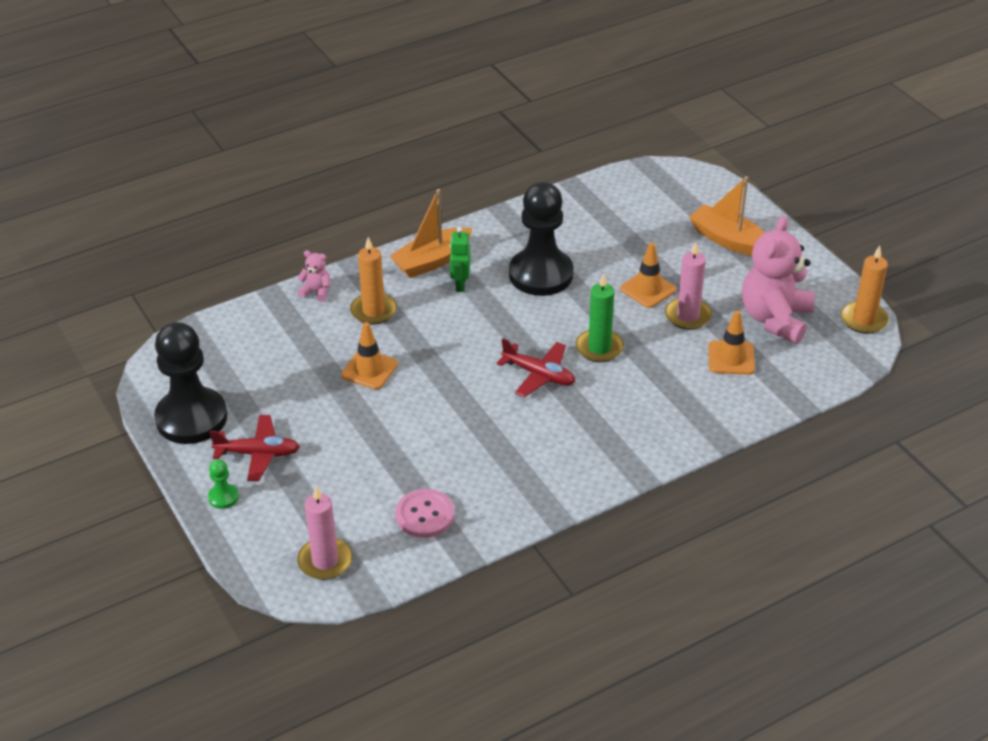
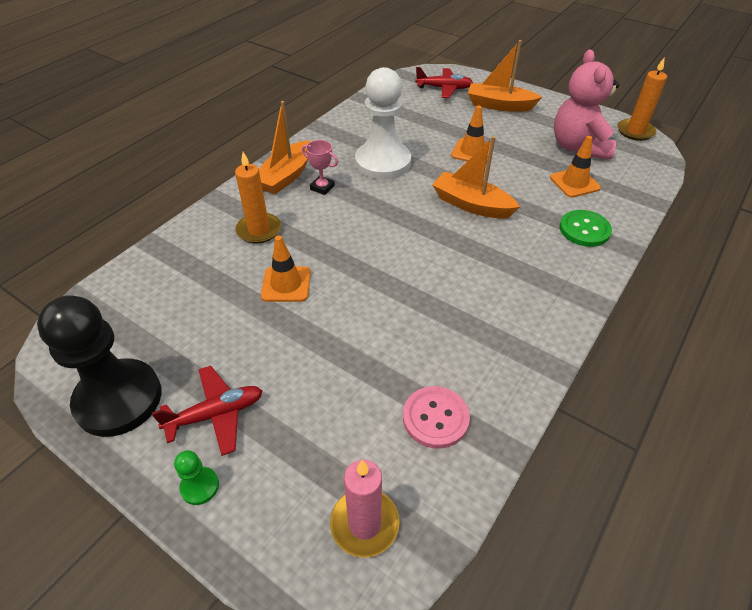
camera: 25 degrees left, 5 degrees up
pink teddy bear [297,250,330,302] -> none
green robot [450,227,471,292] -> pink trophy [302,140,338,195]
red plane [497,338,575,397] -> red plane moved to [415,67,473,98]
black pawn [509,182,574,296] -> white pawn [355,67,411,180]
green candle [576,273,624,362] -> orange boat [432,136,520,219]
pink candle [665,242,712,330] -> none
none -> green button [559,210,612,247]

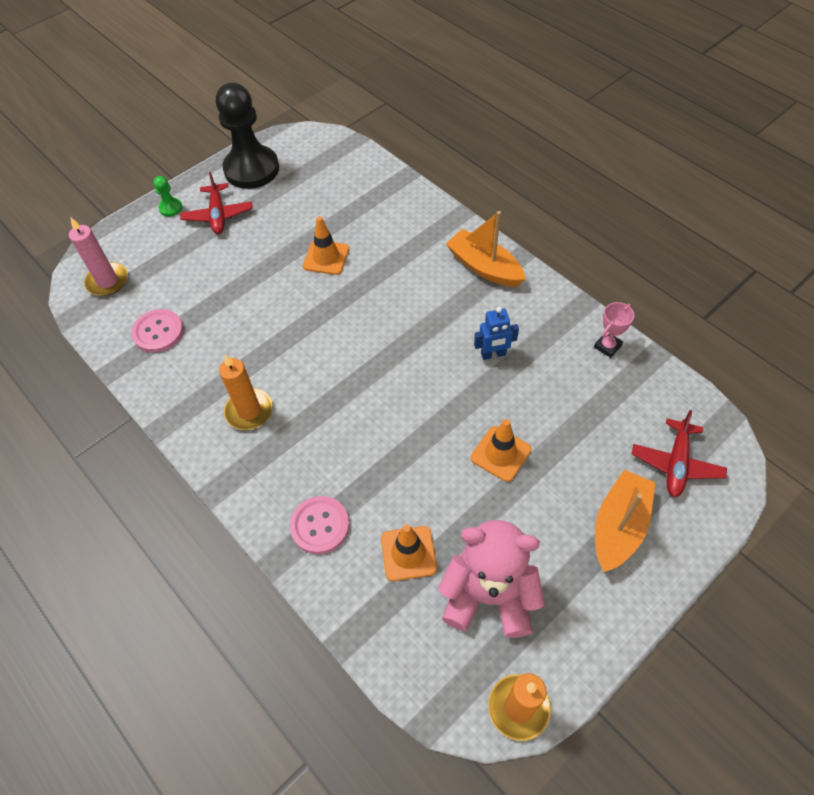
camera: 105 degrees right, 10 degrees up
orange candle [235,152,281,244] -> orange candle moved to [219,354,273,430]
pink trophy [302,140,338,195] -> pink trophy moved to [594,302,634,358]
white pawn [355,67,411,180] -> blue robot [474,307,519,360]
orange boat [432,136,520,219] -> none
green button [559,210,612,247] -> pink button [290,496,350,554]

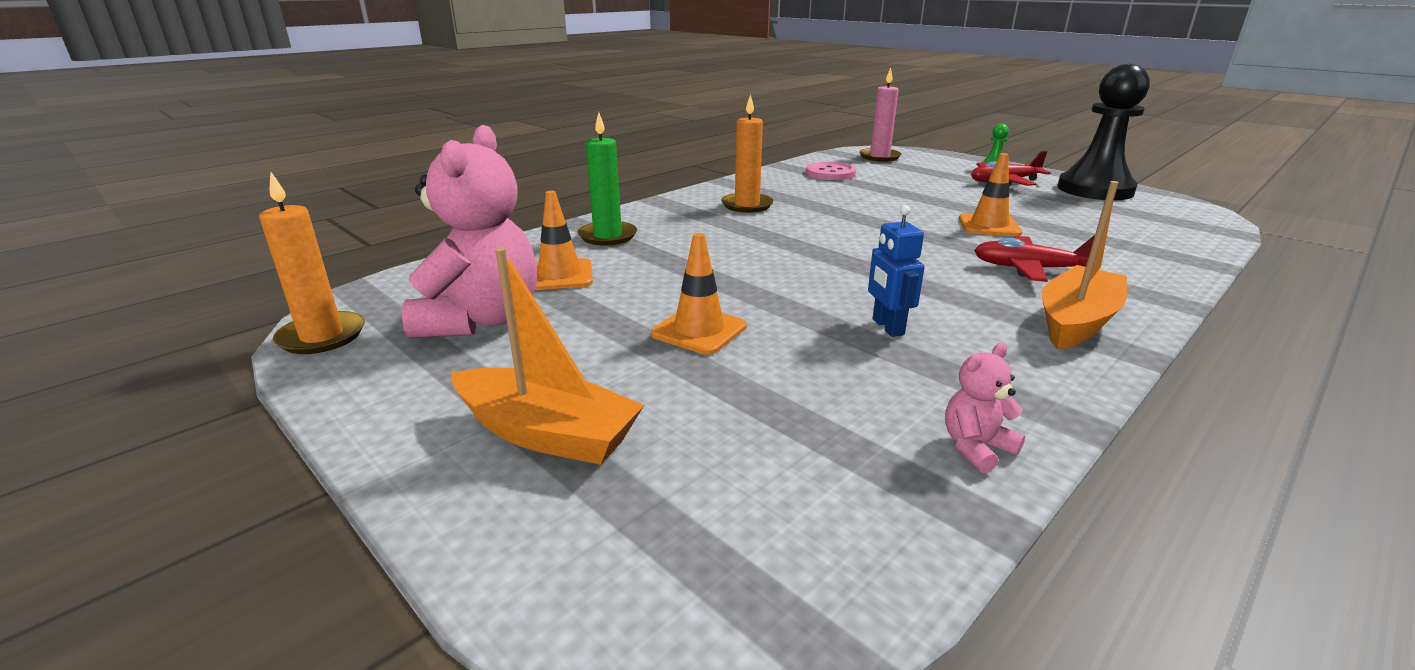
camera: 85 degrees right, 30 degrees down
pink button [290,496,350,554] -> green candle [578,112,637,246]
pink trophy [594,302,634,358] -> pink teddy bear [945,343,1025,473]
red plane [632,410,727,497] -> red plane moved to [974,235,1095,282]

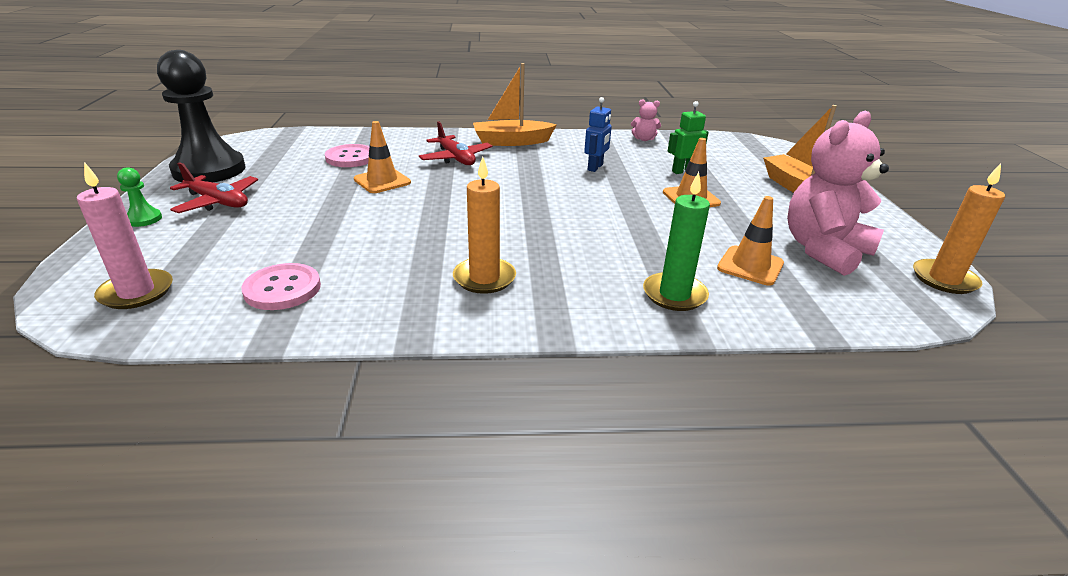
camera: 140 degrees left, 5 degrees up
none -> pink button [325,144,370,167]
none -> green robot [668,101,709,174]

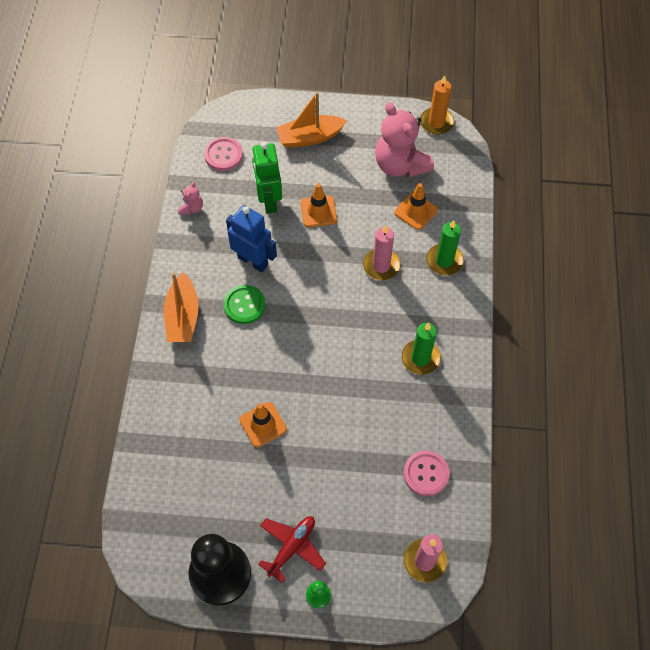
camera: 80 degrees left, 30 degrees up
pink button [325,144,370,167] -> pink button moved to [204,137,243,171]
red plane [419,121,492,165] -> none
orange candle [453,156,516,294] -> green candle [402,323,441,375]
blue robot [584,97,612,172] -> blue robot [226,205,277,273], size x1.63
green robot [668,101,709,174] -> green robot [252,142,282,214], size x1.63
none -> green button [223,285,265,324]
none -> pink candle [363,225,400,280]

